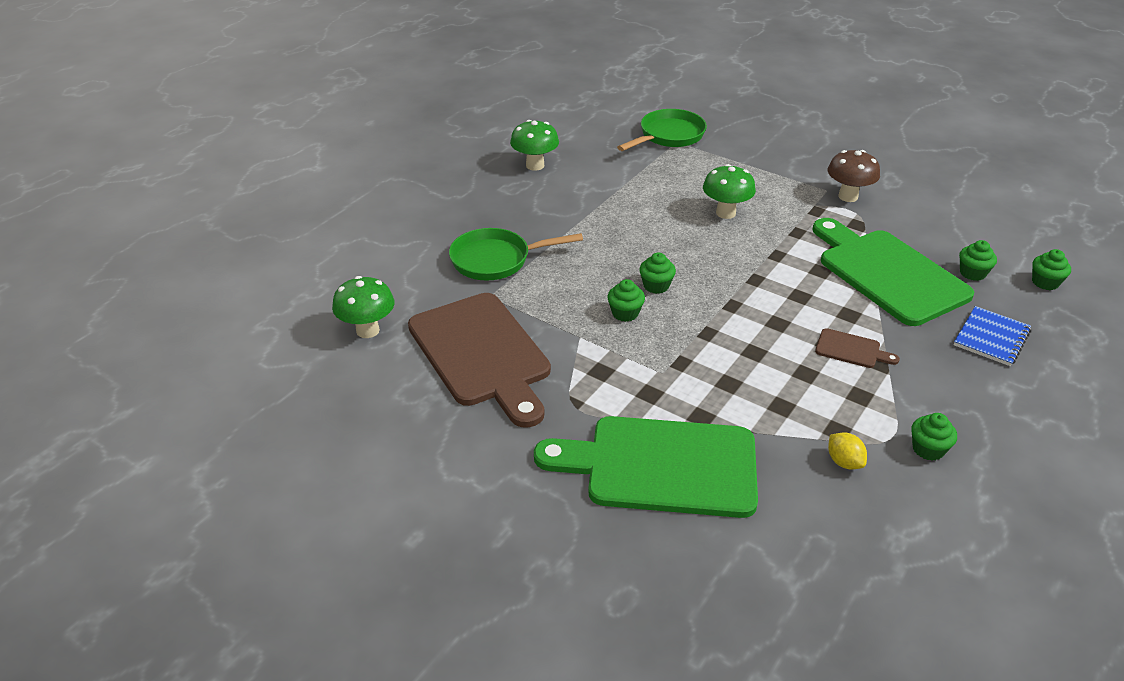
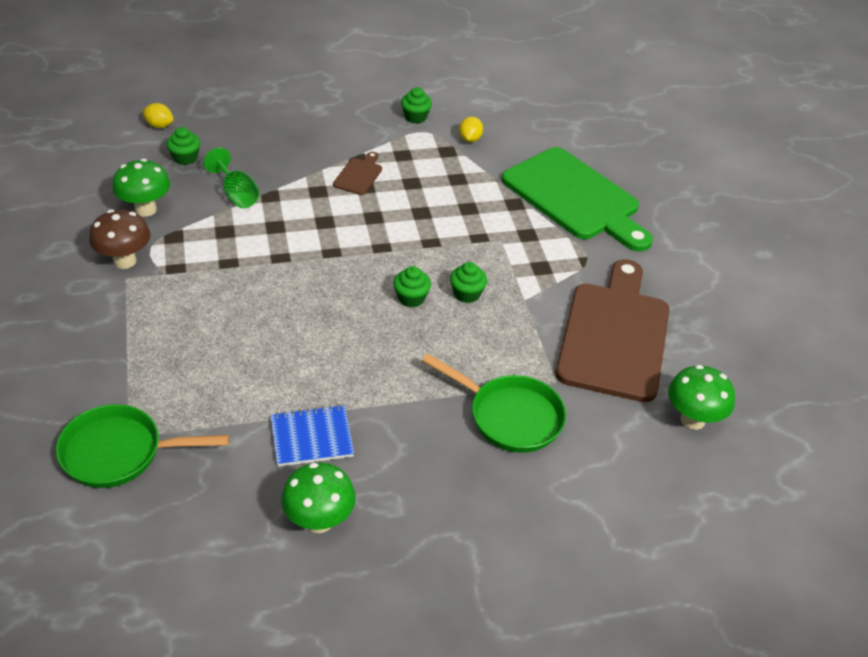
camera: 140 degrees left, 5 degrees up
green mushroom [703,164,756,219] -> green mushroom moved to [112,159,170,217]
green cutting board [812,218,974,326] -> green goblet [204,148,260,208]
brown cutting board [815,328,900,368] -> brown cutting board turned 45 degrees clockwise [333,152,382,195]
blue notebook [954,306,1031,366] -> blue notebook moved to [270,405,354,467]
green cupcake [1032,249,1071,290] -> yellow lemon [142,103,174,128]

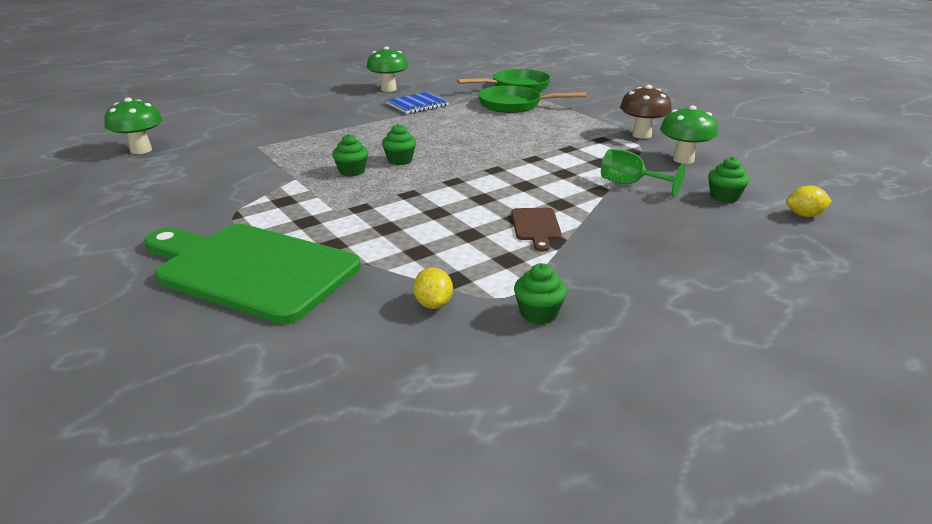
camera: 160 degrees right, 15 degrees down
green pan [422,354,566,453] -> green pan moved to [478,85,586,113]
brown cutting board [556,259,670,402] -> none

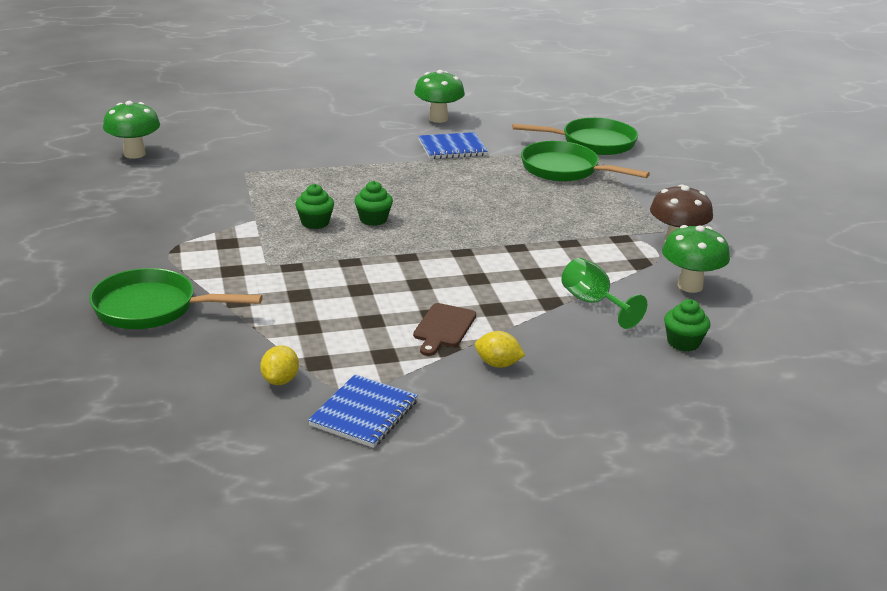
camera: 20 degrees right, 0 degrees up
green cutting board [144,224,361,324] -> green pan [89,268,263,329]
green cupcake [514,263,567,324] -> blue notebook [308,374,418,448]
yellow lemon [786,186,832,217] -> yellow lemon moved to [475,331,525,368]

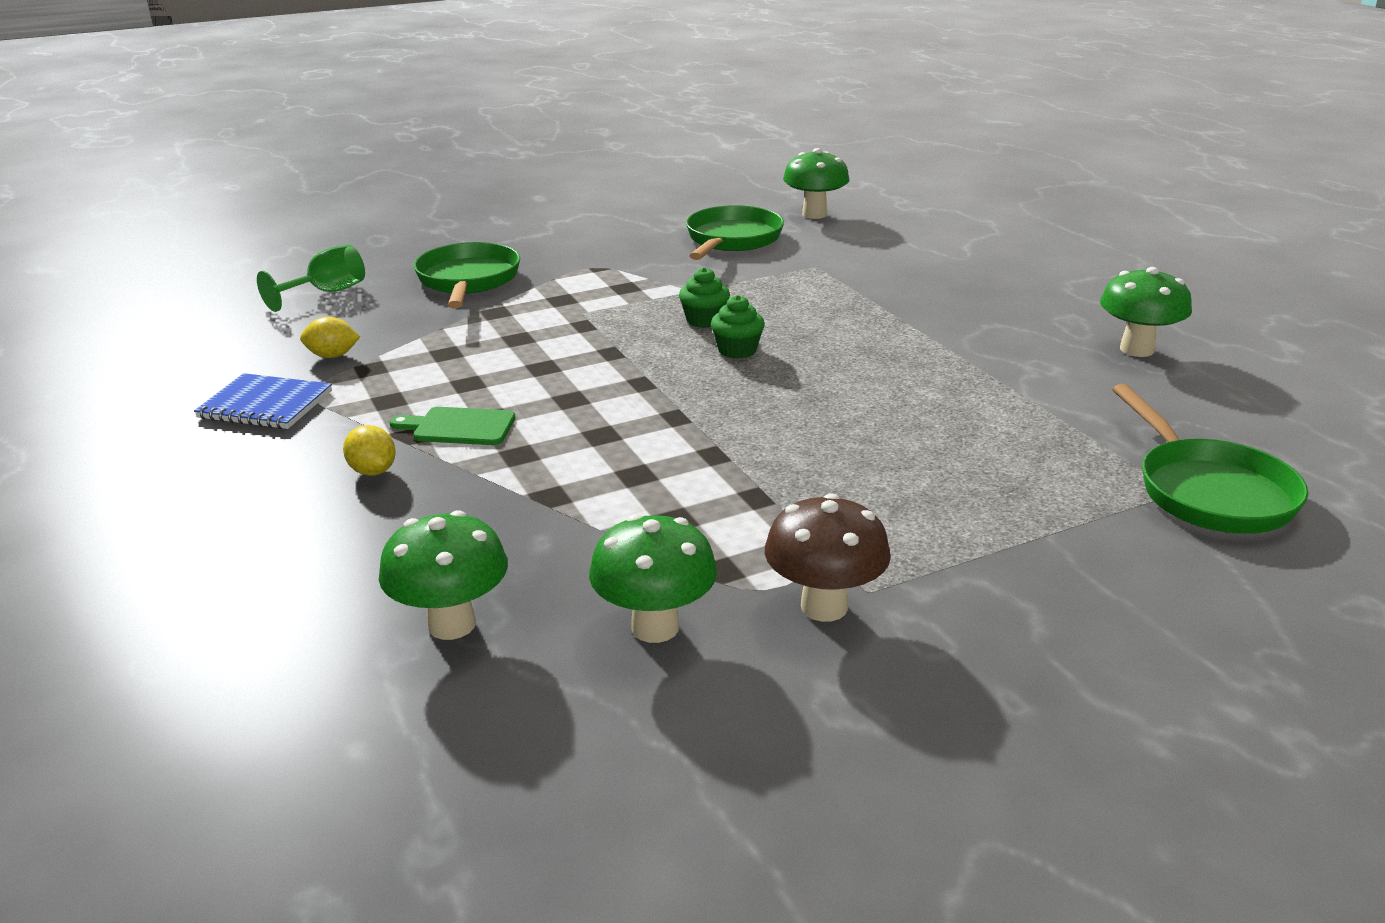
camera: 80 degrees right, 0 degrees up
brown cutting board [413,303,476,356] -> green cutting board [389,407,515,445]
blue notebook [418,132,488,159] -> none
yellow lemon [475,331,525,368] -> yellow lemon turned 45 degrees counterclockwise [343,425,396,476]
green pan [521,141,650,182] -> green pan moved to [686,205,784,260]
green goblet [561,258,647,329] -> green goblet moved to [257,245,365,312]
green cupcake [664,299,710,351] -> green mushroom [379,510,508,640]

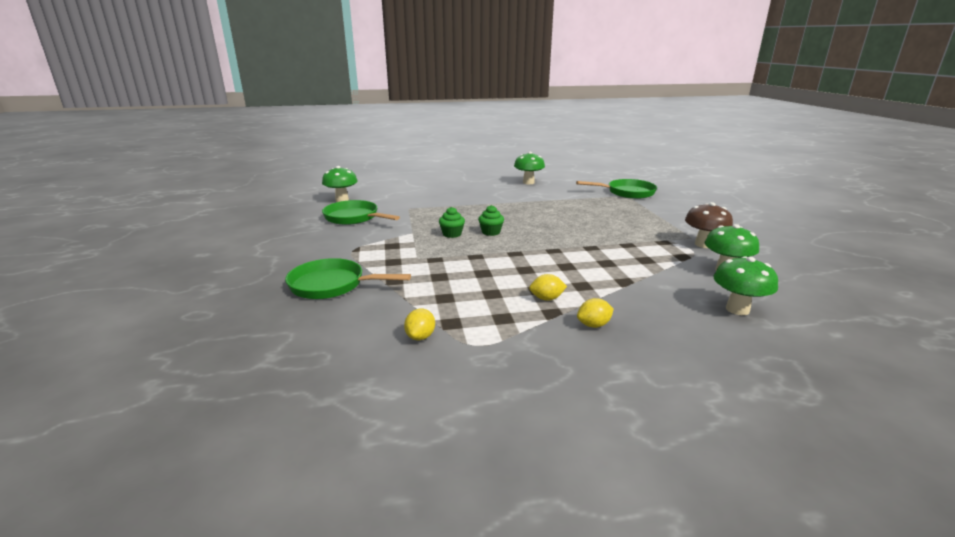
camera: 75 degrees left, 5 degrees down
blue notebook [194,373,332,429] -> none
green goblet [257,245,365,312] -> none
green cutting board [389,407,515,445] -> yellow lemon [529,274,567,301]

